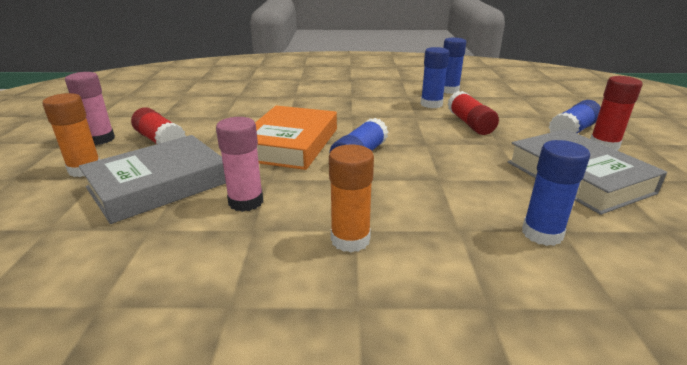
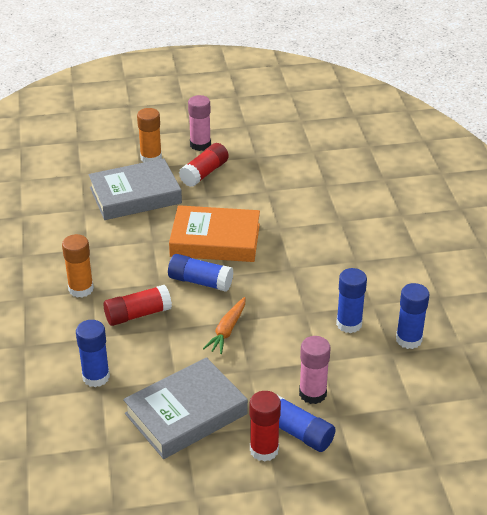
camera: 80 degrees right, 10 degrees up
grey book [79,135,226,224] -> grey book turned 60 degrees counterclockwise [88,158,182,220]
pink glue stick [216,117,263,212] -> pink glue stick moved to [299,336,331,404]
red glue stick [447,91,499,135] -> red glue stick moved to [104,285,172,326]
none -> orange carrot [203,297,245,354]

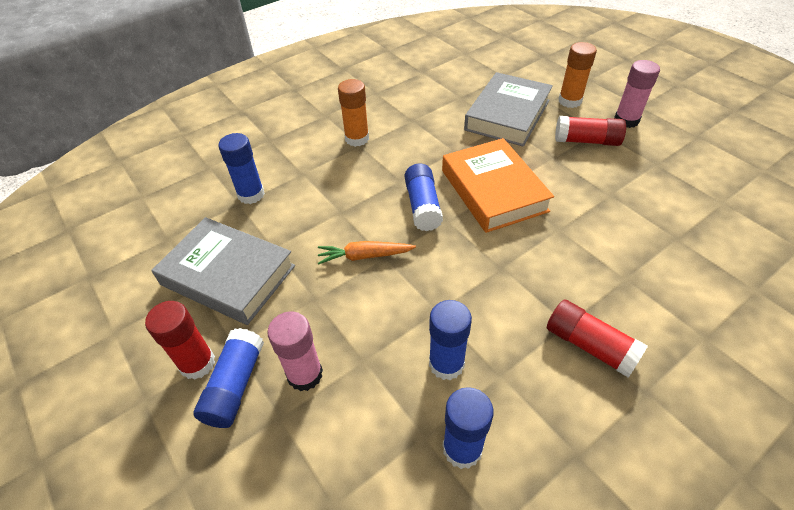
camera: 65 degrees right, 10 degrees up
grey book [88,158,182,220] -> grey book turned 75 degrees clockwise [464,72,553,147]
red glue stick [104,285,172,326] -> red glue stick moved to [547,300,648,377]

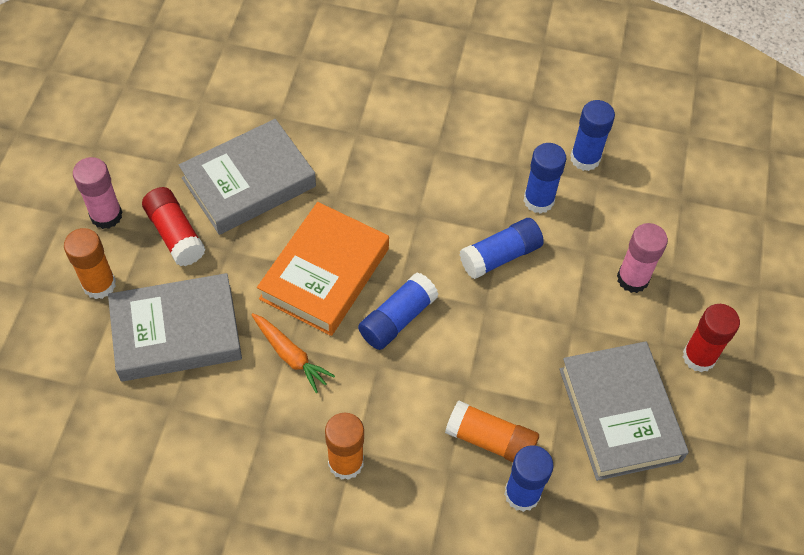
camera: 135 degrees left, 10 degrees up
blue glue stick [193,328,264,428] -> blue glue stick moved to [460,218,544,279]
orange carrot [318,241,416,265] -> orange carrot moved to [251,313,335,393]
red glue stick [547,300,648,377] -> none
none -> grey book [179,119,316,235]
none -> orange glue stick [445,400,539,462]

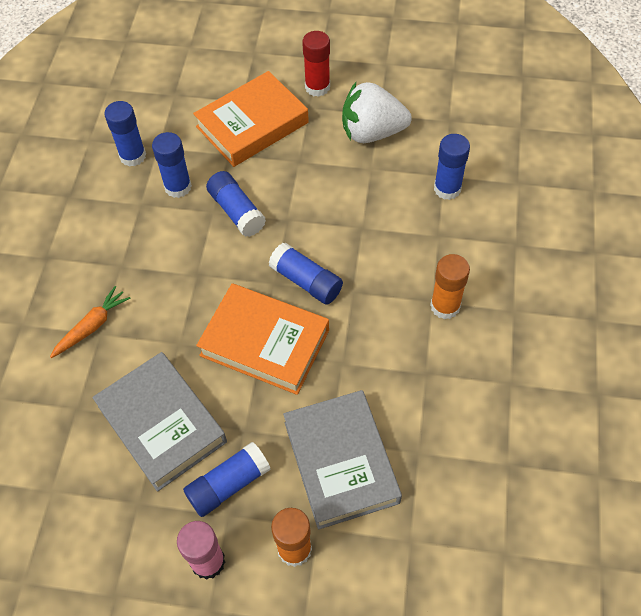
camera: 90 degrees left, 0 degrees up
red glue stick [142,187,206,266] -> blue glue stick [183,442,271,517]
orange carrot [251,313,335,393] -> orange carrot moved to [50,286,130,358]
orange glue stick [445,400,539,462] -> none
grey book [559,341,689,481] -> white strawberry [342,82,412,143]
pink glue stick [617,223,668,293] -> orange book [193,71,309,167]

